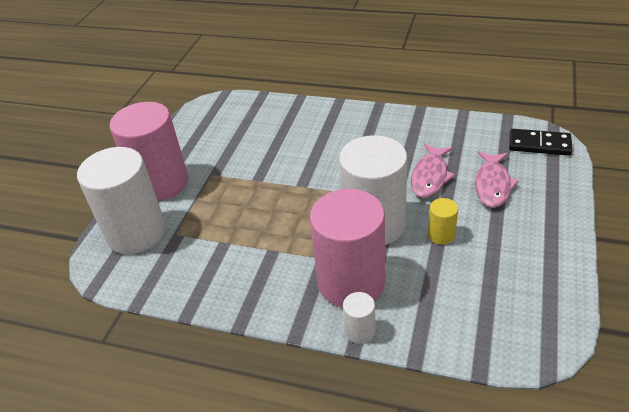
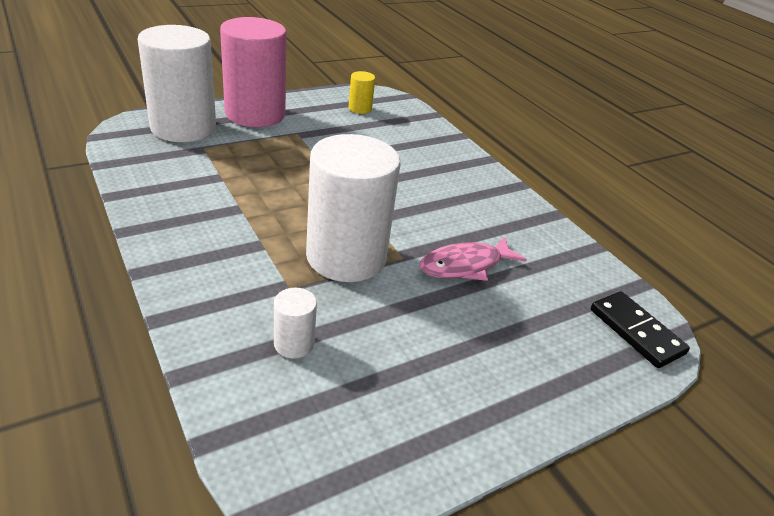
camera: 35 degrees right, 5 degrees down
pink cylinder [310,189,385,308] -> none
white cylinder [343,292,375,344] -> white cylinder moved to [274,288,317,359]
yellow cylinder [428,198,458,245] -> yellow cylinder moved to [349,71,375,114]
pink fish [475,151,519,208] -> none

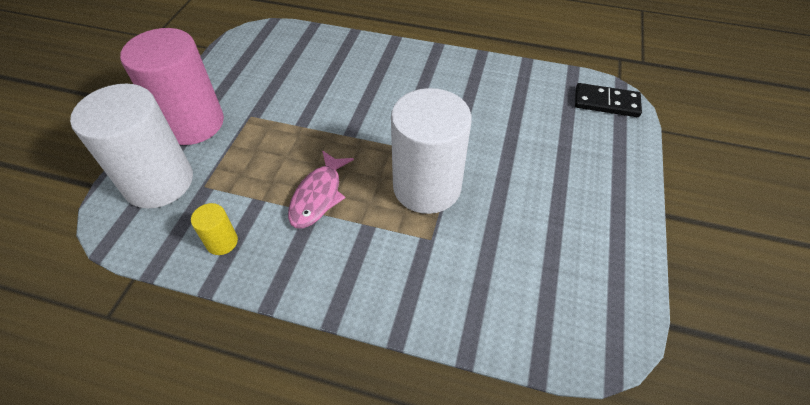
camera: 40 degrees left, 15 degrees up
white cylinder [274,288,317,359] -> none
yellow cylinder [349,71,375,114] -> yellow cylinder moved to [191,203,238,255]
pink fish [419,237,527,281] -> pink fish moved to [288,150,354,228]

